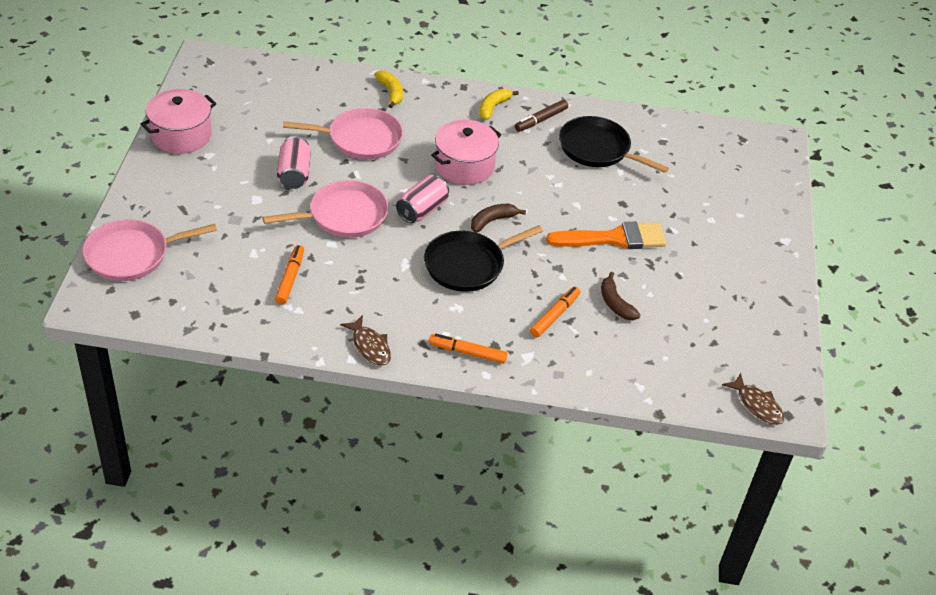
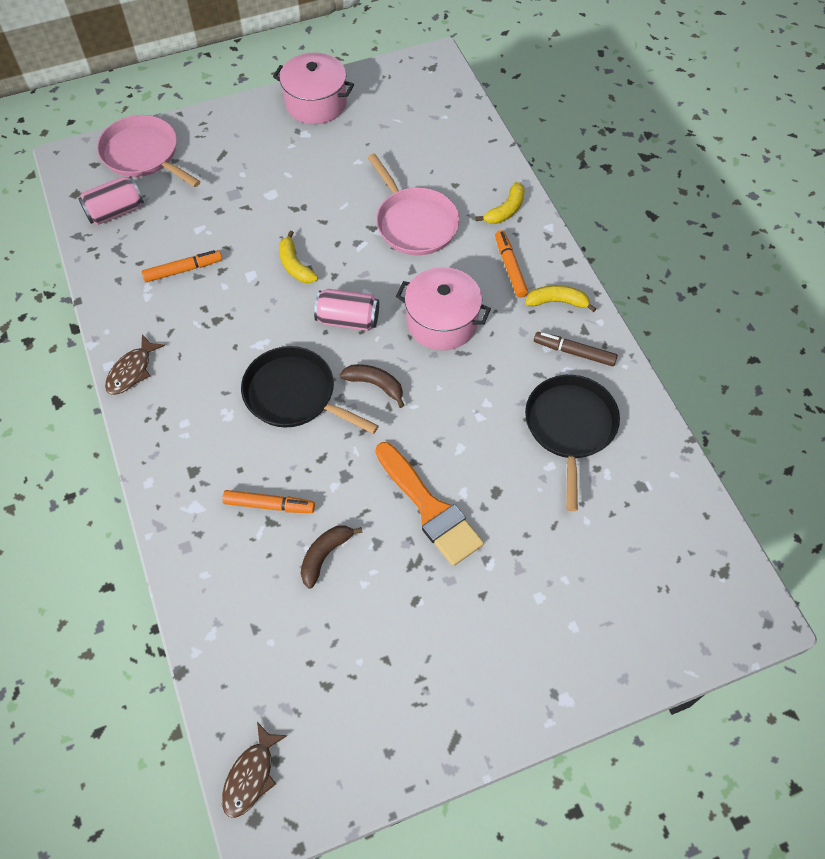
camera: 65 degrees right, 15 degrees up
pink pan [262,180,389,238] -> yellow banana [279,231,318,283]
pink can [277,136,311,189] -> pink can moved to [78,176,144,225]
orange marker [429,334,507,364] -> orange marker moved to [495,230,528,298]

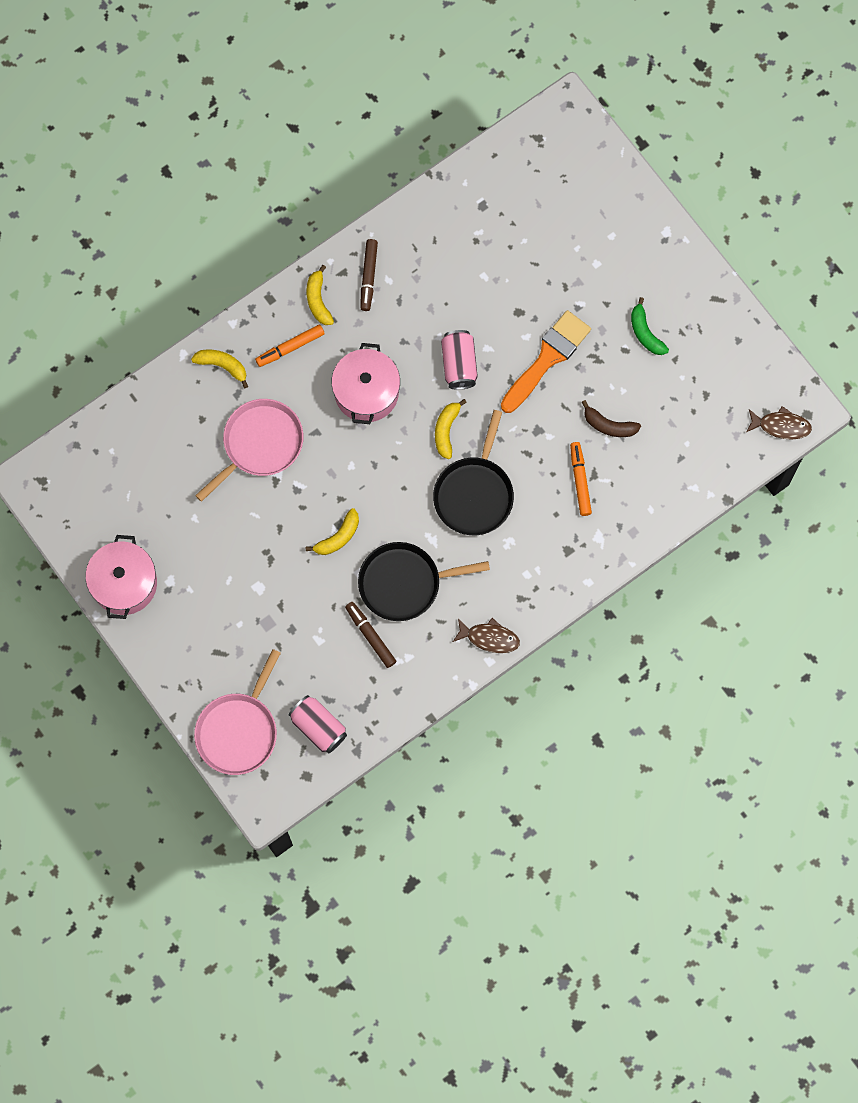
camera: 105 degrees left, 15 degrees up
orange marker [142,250,222,282] -> brown marker [345,602,396,668]
pink can [314,289,379,331] -> pink can moved to [441,330,478,390]
brown banana [340,364,405,408] -> yellow banana [435,399,467,459]
black pan [525,375,620,511] -> black pan moved to [358,542,490,621]
none -> green banana [631,297,669,355]

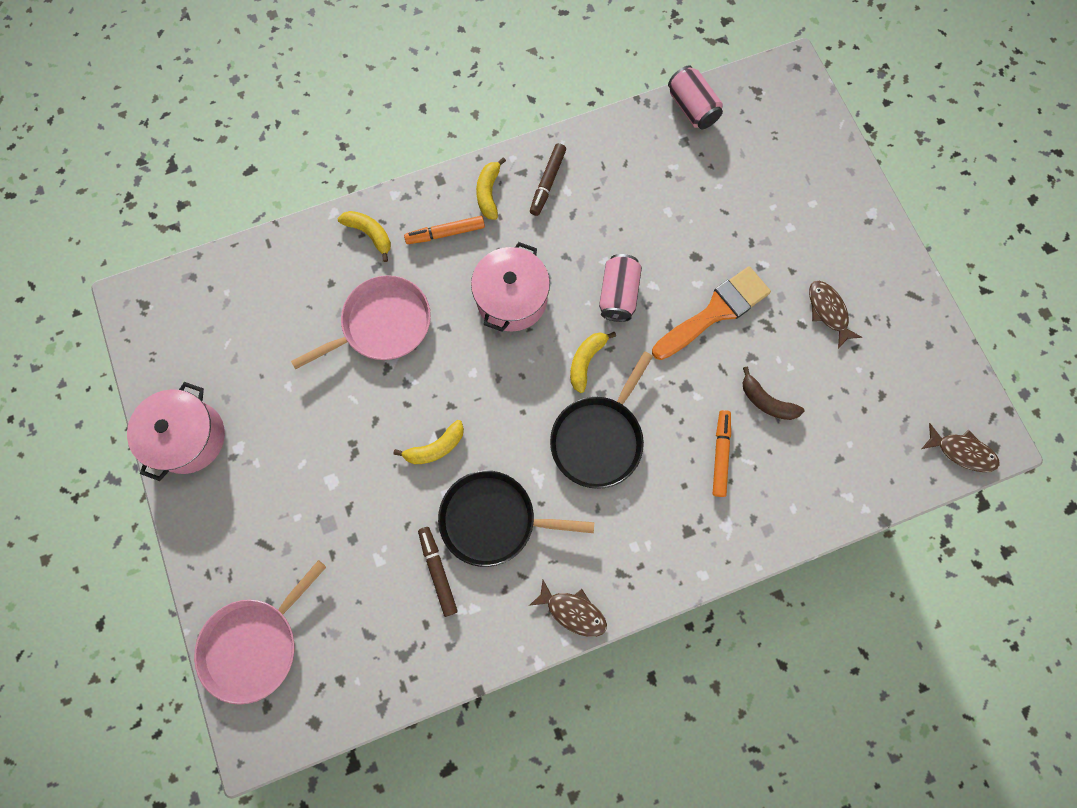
camera: 15 degrees right, 0 degrees up
pink can [289,695,347,753] -> pink can moved to [668,65,723,129]
green banana [631,297,669,355] -> brown fish [809,281,862,349]

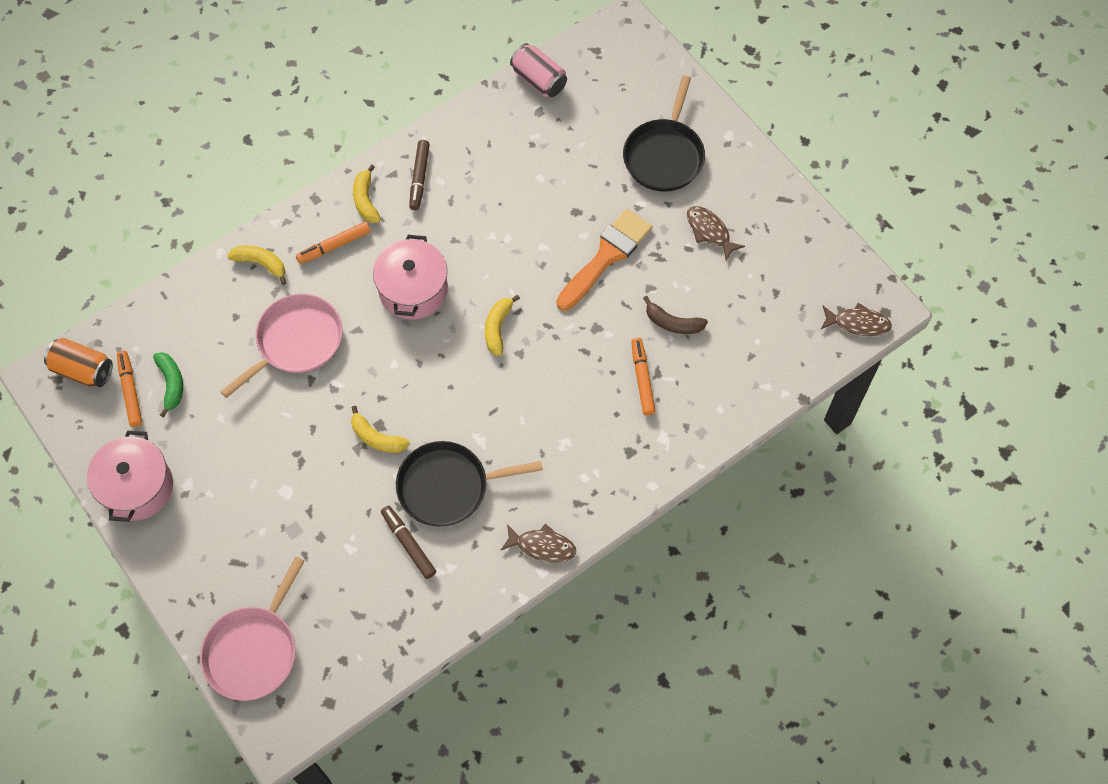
camera: 15 degrees left, 10 degrees down
yellow banana [393,420,464,464] -> yellow banana turned 75 degrees clockwise [351,406,410,453]
black pan [550,351,653,489] -> black pan moved to [623,75,705,192]
pink can [599,254,642,322] -> none
none -> orange can [44,338,113,387]
none -> orange marker [117,351,142,427]
none -> green banana [153,352,183,417]

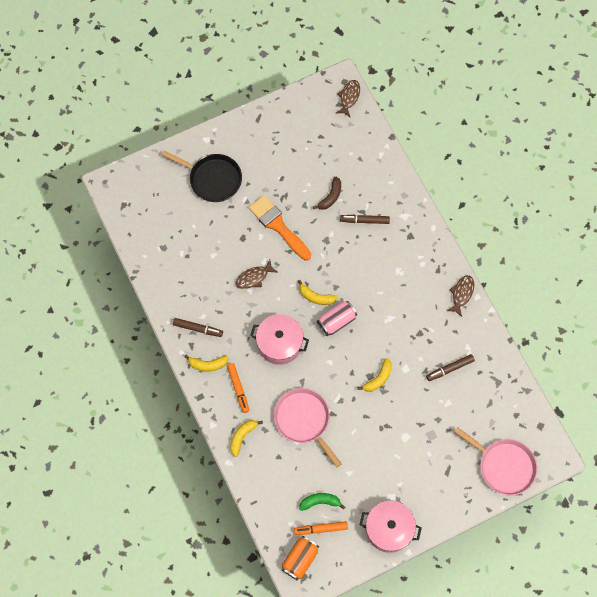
camera: 80 degrees left, 5 degrees up
black pan [396,441,543,527] -> none
pink can [510,43,567,97] -> pink can moved to [317,301,357,336]
orange marker [631,338,656,415] -> brown marker [340,215,390,224]
brown fish [687,206,745,261] -> brown fish moved to [236,260,278,289]

